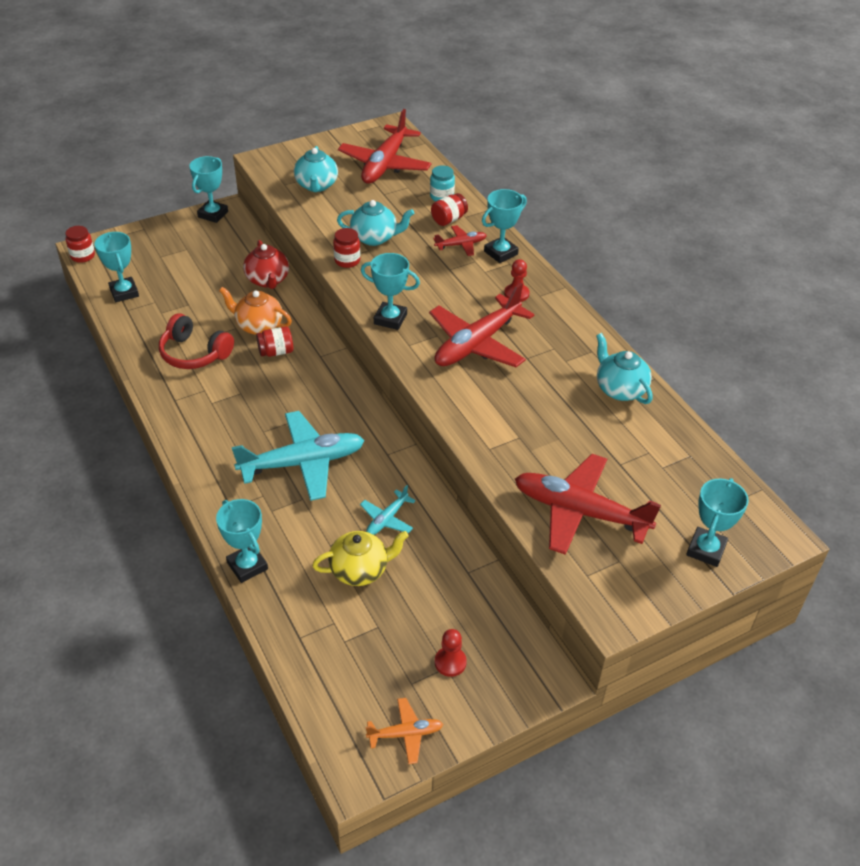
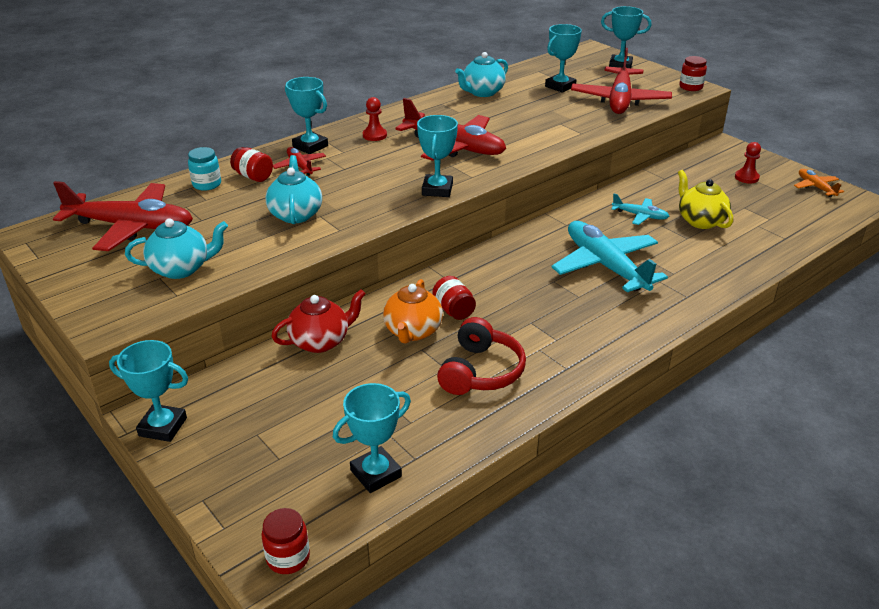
camera: 100 degrees left, 10 degrees down
turquoise trophy [216,499,268,583] -> turquoise trophy moved to [545,24,582,93]
red jar [333,228,360,268] -> red jar moved to [679,56,707,91]

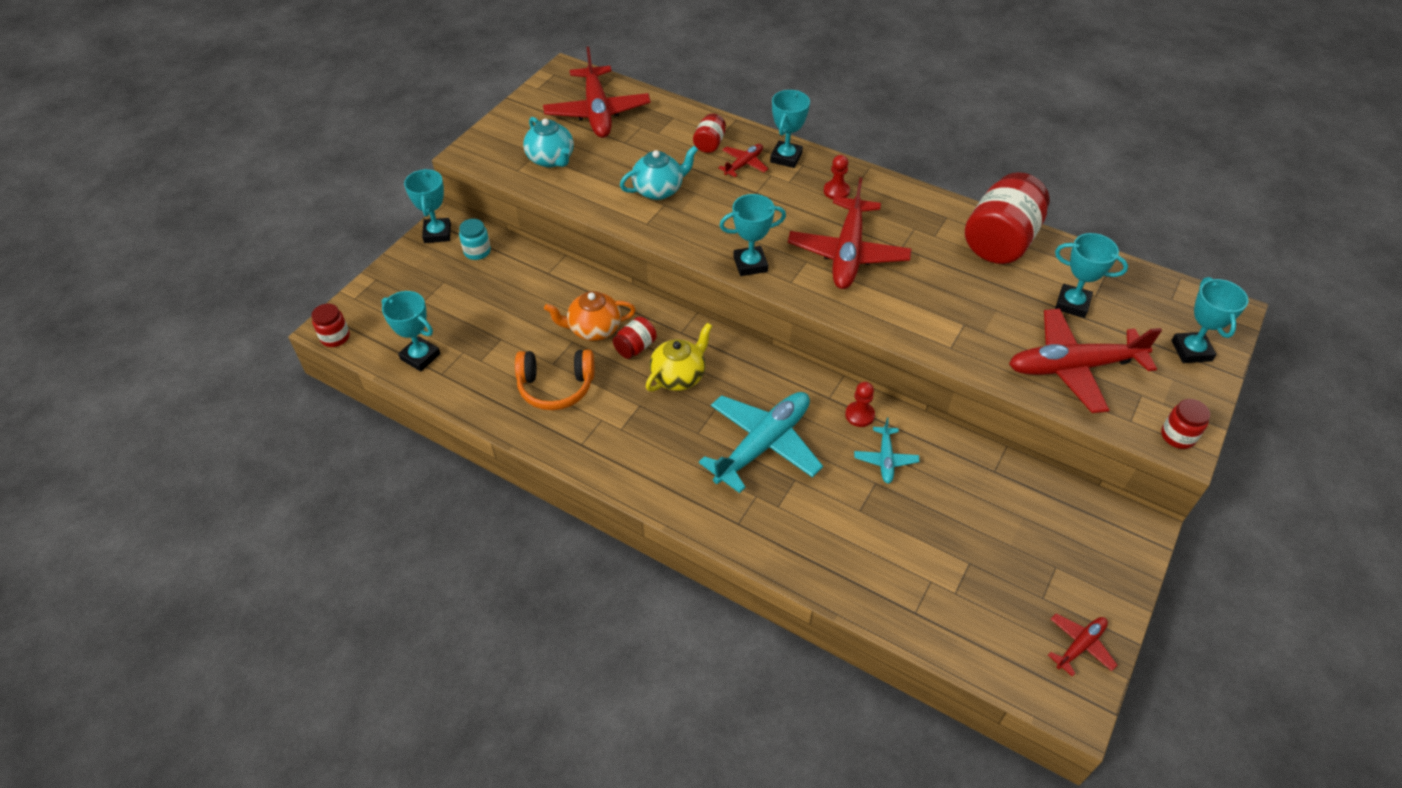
camera: 70 degrees right, 15 degrees up
turquoise jar [188,147,221,191] -> turquoise jar moved to [459,219,491,260]
red teapot [271,289,366,353] -> none
red headphones [437,317,526,395] -> orange headphones [515,350,594,410]
turquoise teapot [455,52,508,97] -> red jar [965,172,1049,264]
yellow teapot [678,170,733,229] -> yellow teapot moved to [646,323,712,391]
red pawn [735,142,761,183] -> red pawn moved to [845,382,875,427]
orange plane [794,169,844,197] -> red plane [1048,613,1117,677]

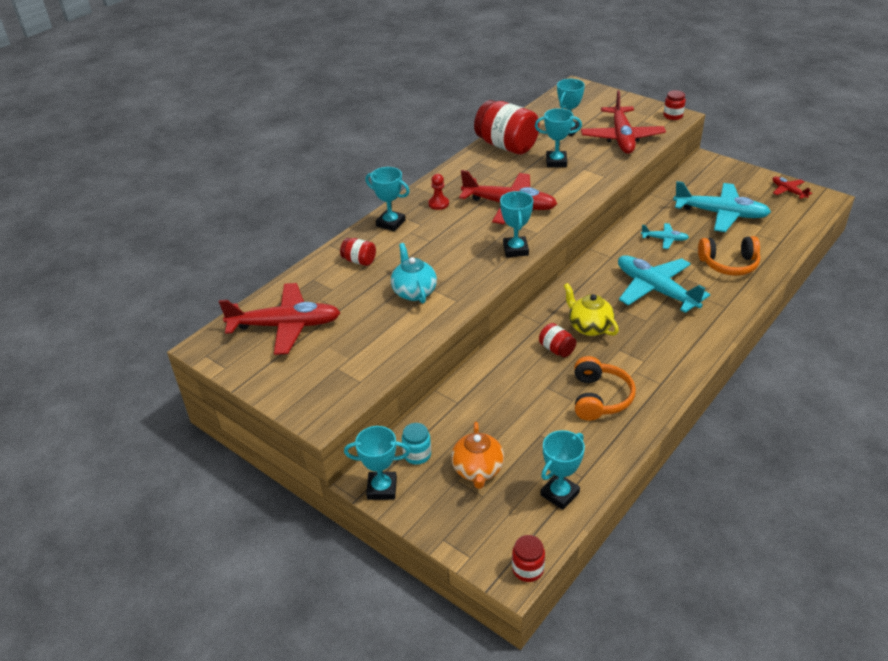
camera: 80 degrees left, 10 degrees down
turquoise teapot [523,117,574,167] -> none
orange teapot [544,291,636,341] -> orange teapot moved to [451,422,504,489]
red plane [718,144,768,177] -> none
red pawn [845,382,875,427] -> none
turquoise trophy [1171,277,1248,363] -> turquoise trophy moved to [535,108,582,167]
none -> turquoise plane [673,181,771,232]
none -> orange headphones [698,236,760,276]

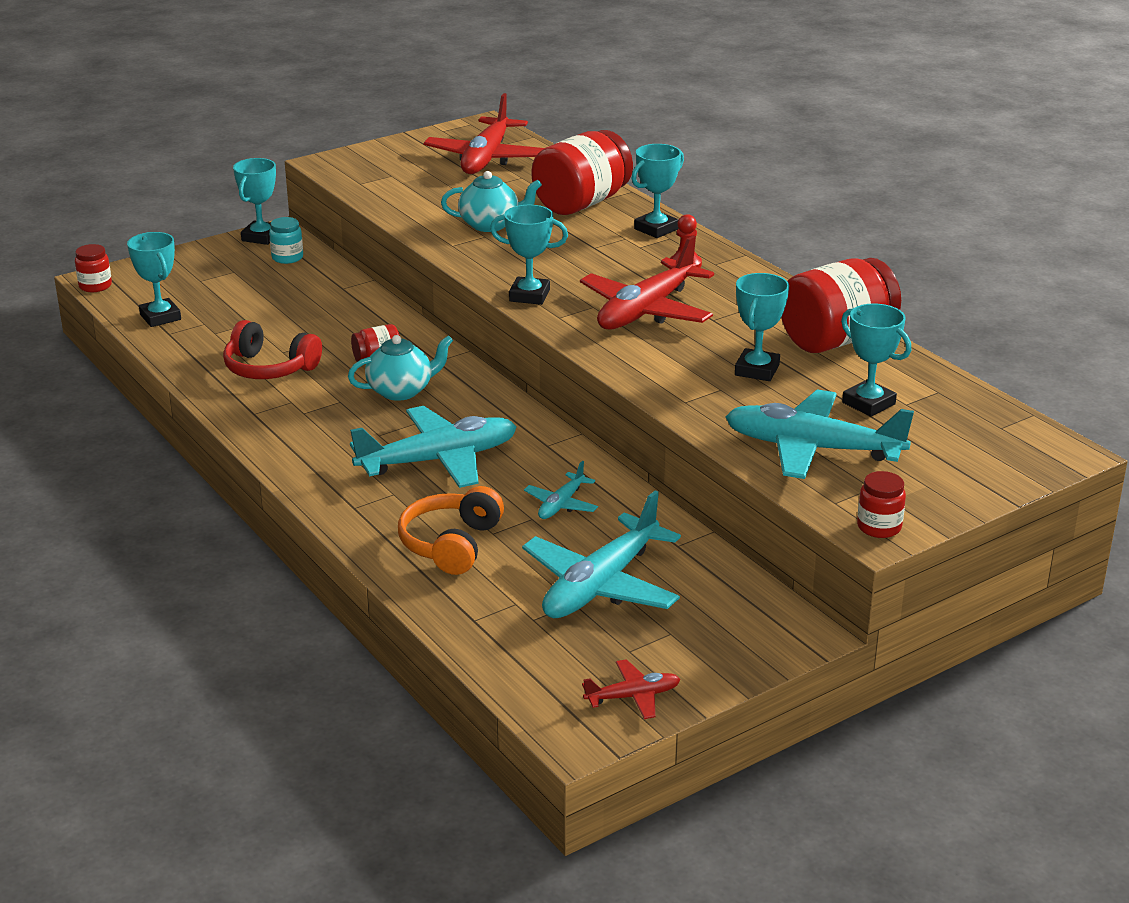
camera: 105 degrees right, 10 degrees down
red jar [340,238,376,266] -> red jar [532,130,633,215], size x2.14
orange teapot [451,422,504,489] -> none
yellow teapot [563,283,619,336] -> turquoise teapot [348,335,453,401]
orange headphones [574,356,636,421] -> red headphones [223,320,322,379]
red plane [581,90,666,154] -> turquoise plane [726,390,914,479]

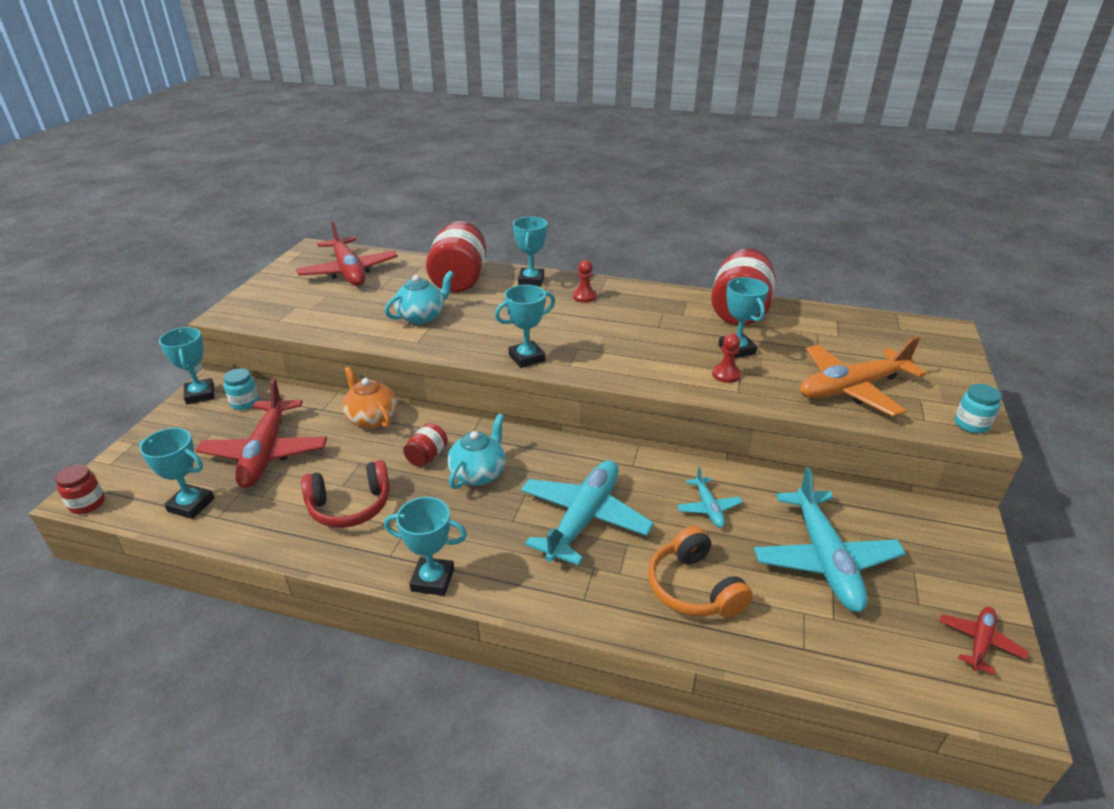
camera: 40 degrees left, 5 degrees up
red plane [580,235,714,330] -> red plane moved to [196,378,327,488]
turquoise plane [726,390,914,479] -> orange plane [800,336,926,416]
turquoise trophy [841,303,911,417] -> turquoise trophy moved to [384,497,467,596]
red jar [857,471,906,538] -> turquoise jar [954,384,1002,434]
none -> orange teapot [343,366,397,428]
none -> red pawn [712,334,741,383]

